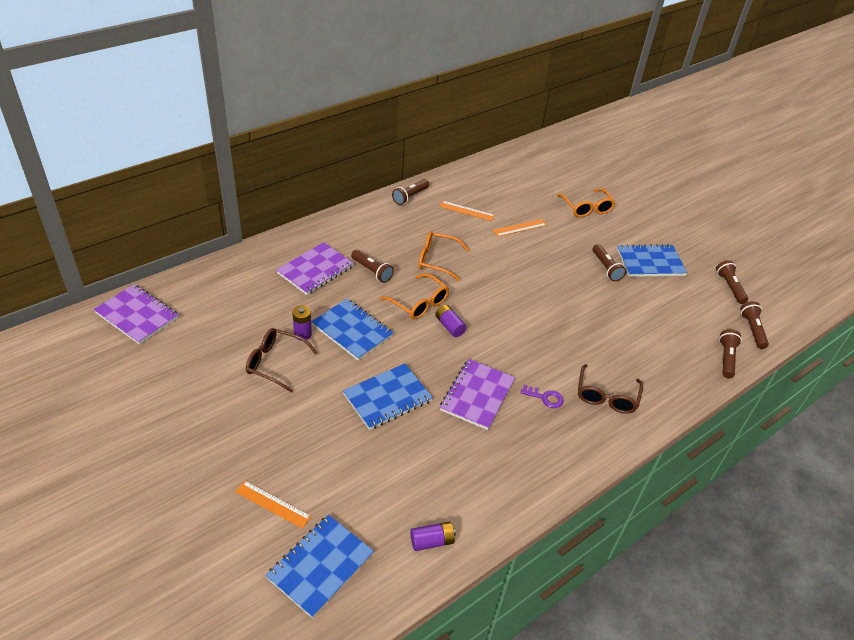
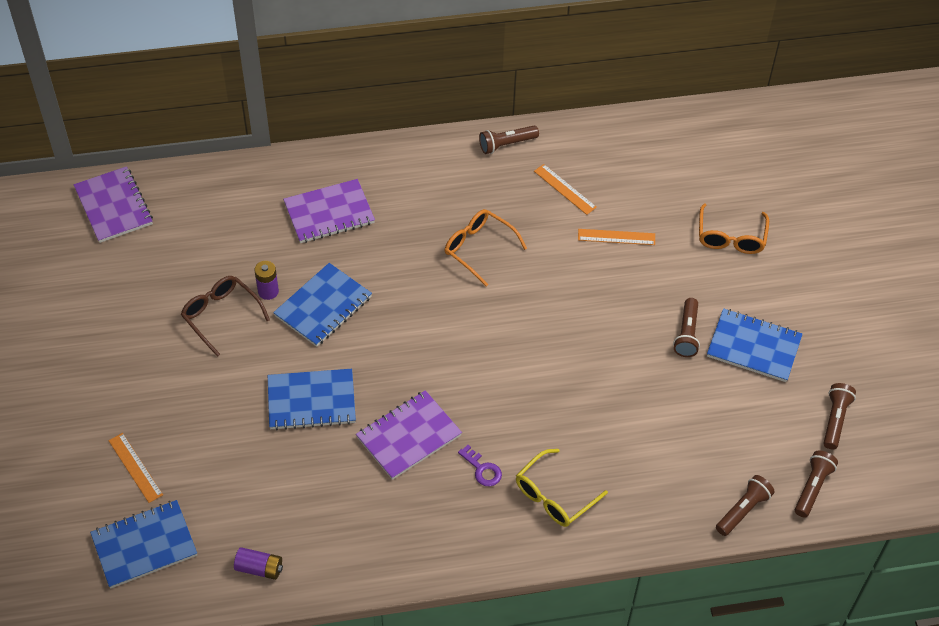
camera: 30 degrees right, 10 degrees up
blue notebook [311,299,393,360] -> blue notebook turned 60 degrees clockwise [273,263,372,347]
brown flashlight [351,250,394,283] -> none
orange glasses [381,274,449,319] -> none
purple battery [435,305,467,337] -> none
brown glasses [578,364,643,414] -> yellow glasses [516,449,608,527]

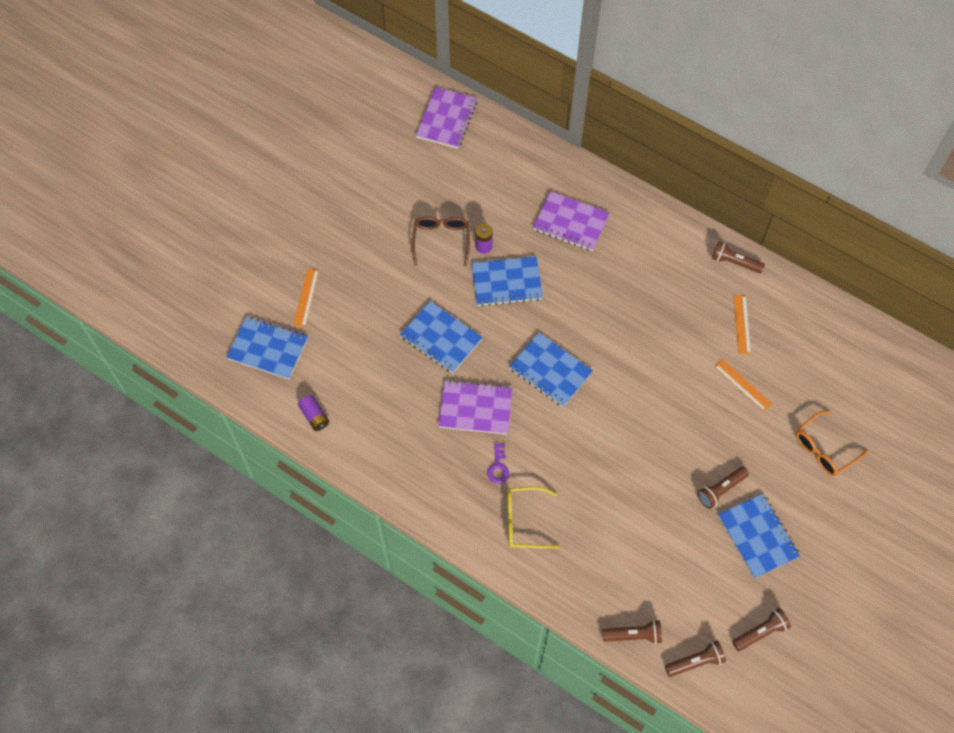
camera: 45 degrees right, 10 degrees up
orange glasses [445,209,527,286] -> none
none -> blue notebook [509,333,593,407]

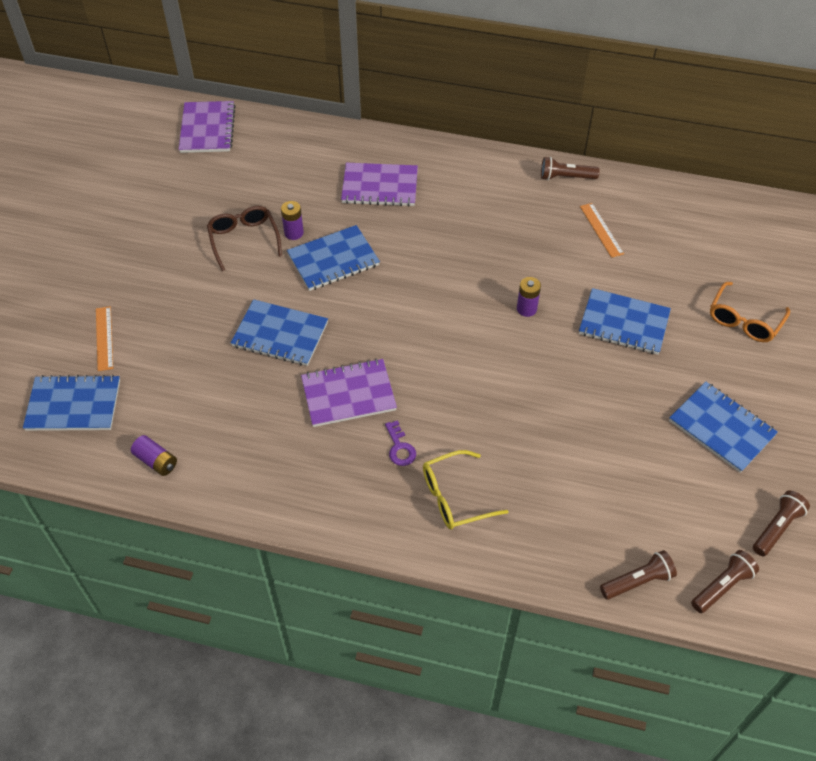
camera: 20 degrees left, 10 degrees down
blue notebook [509,333,593,407] -> blue notebook moved to [579,288,671,355]
brown flashlight [697,466,749,509] -> none
orange ruler [714,359,772,412] -> none
none -> purple battery [517,277,541,317]

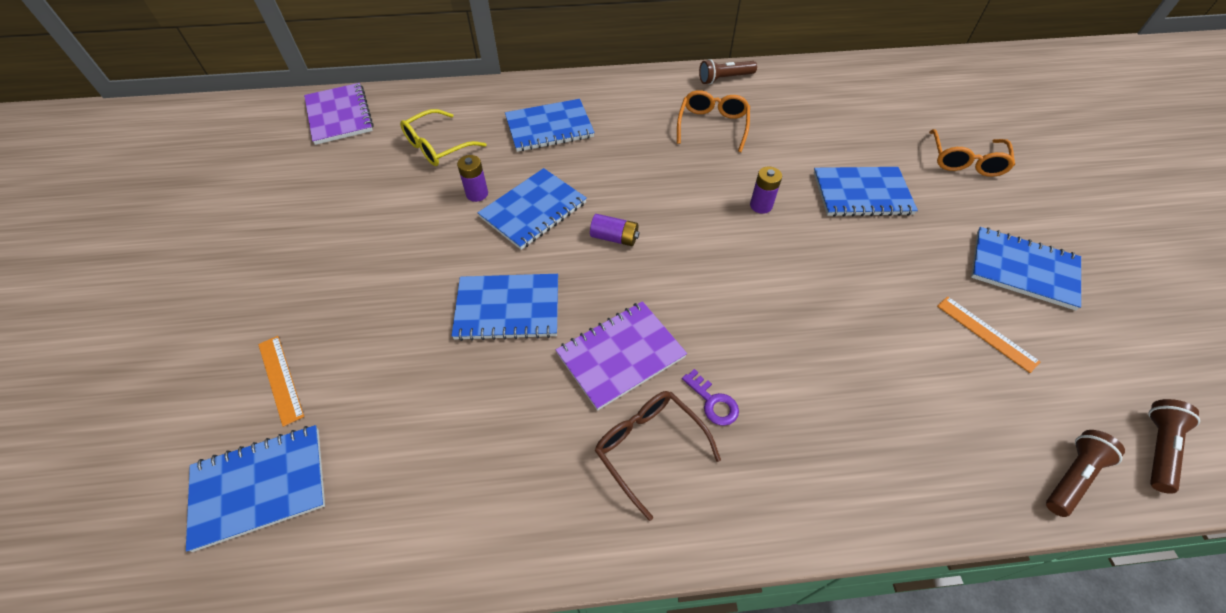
camera: 20 degrees left, 0 degrees up
purple battery [131,435,177,476] -> purple battery moved to [590,214,639,246]
brown glasses [207,206,282,271] -> brown glasses moved to [595,391,721,521]
purple notebook [341,163,418,206] -> blue notebook [505,99,595,152]
yellow glasses [423,450,509,529] -> yellow glasses moved to [400,109,486,166]
orange ruler [580,203,624,258] -> orange ruler moved to [937,296,1040,373]
brown flashlight [753,491,810,556] -> none
none -> orange glasses [677,90,750,152]

